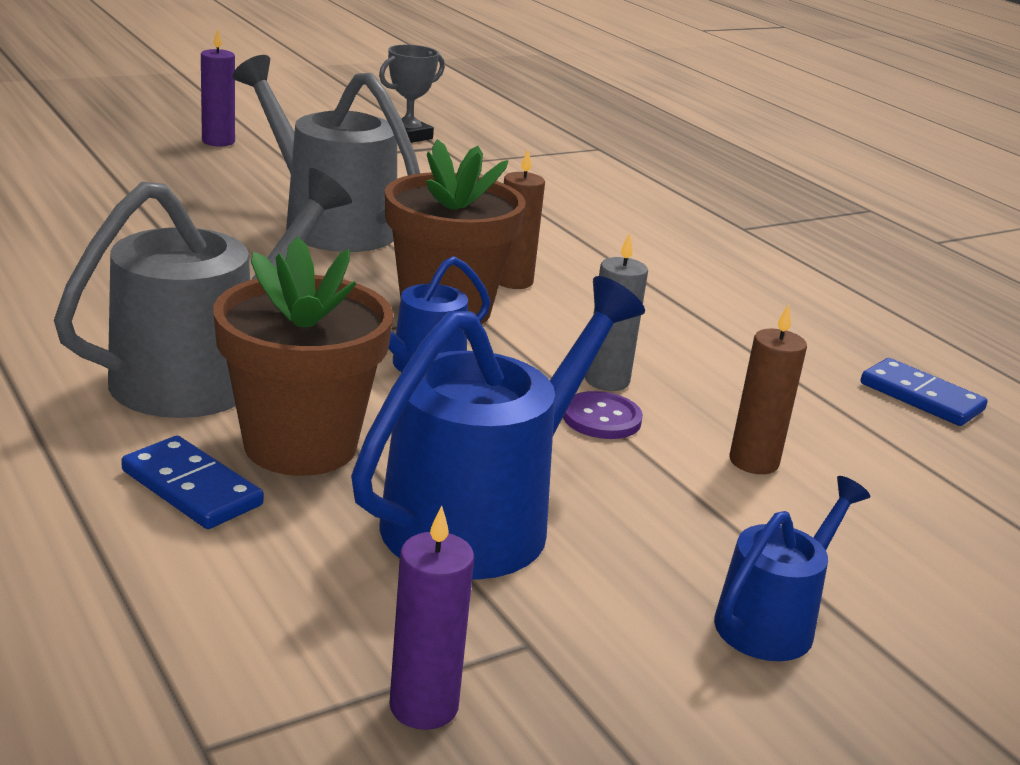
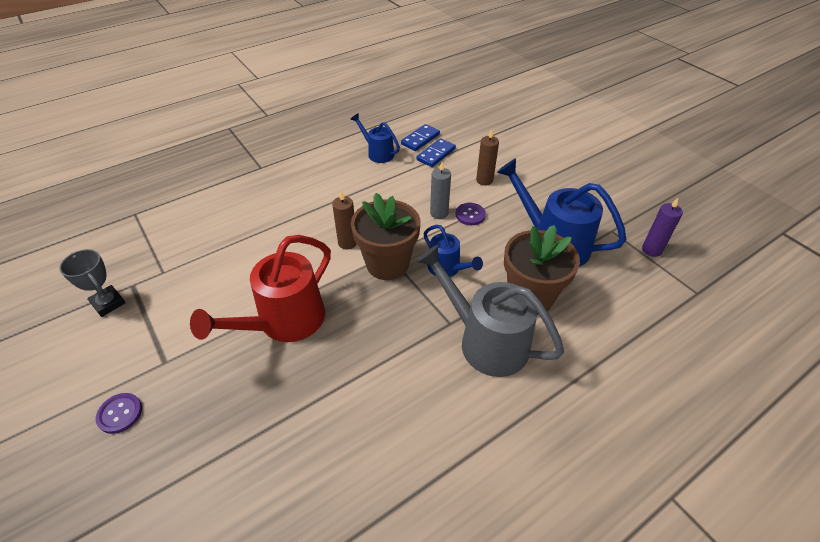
camera: 90 degrees left, 20 degrees up
blue domino [121,436,264,529] -> blue domino moved to [416,138,456,167]
purple candle [201,28,235,147] -> purple button [96,393,142,434]
grey watering can [232,55,420,252] -> red watering can [190,235,331,342]
blue watering can [714,476,870,661] -> blue watering can moved to [350,113,400,163]

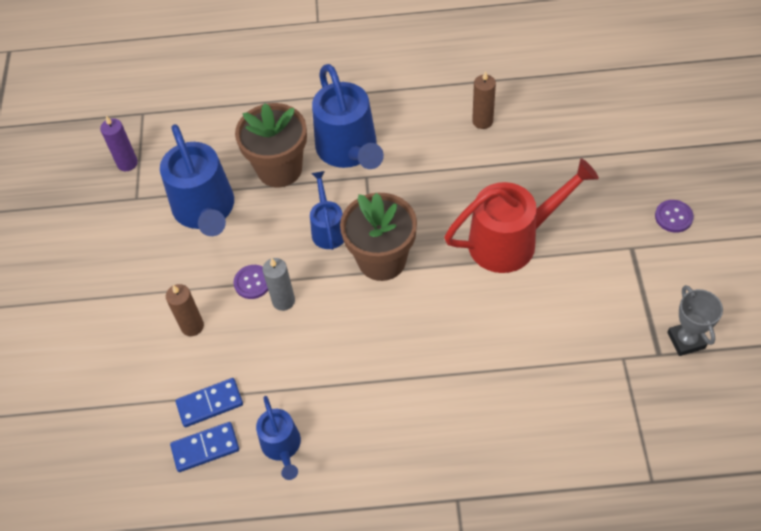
camera: 145 degrees left, 10 degrees up
brown candle [332,191,357,249] -> brown candle moved to [472,71,496,129]
grey watering can [416,245,564,377] -> blue watering can [312,64,384,169]

